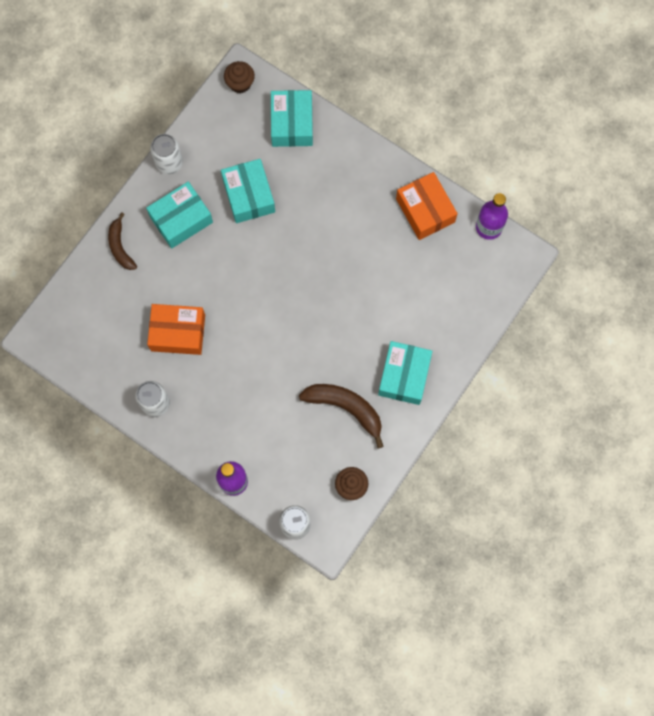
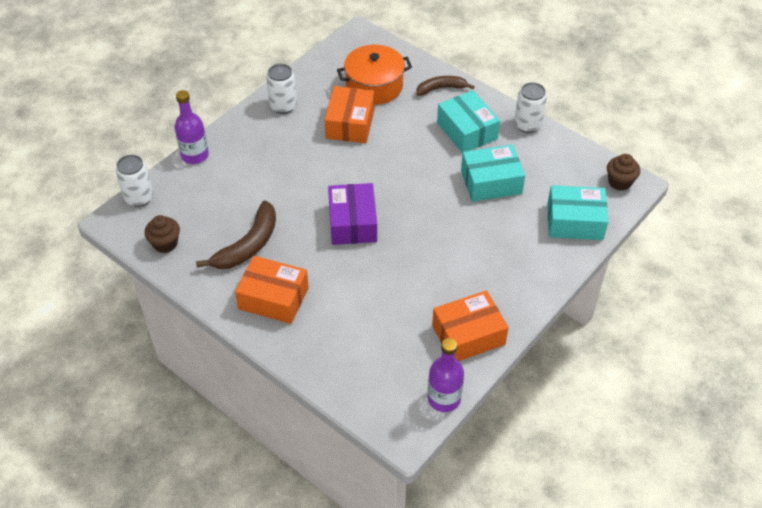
camera: 95 degrees right, 25 degrees down
turquoise box [378,341,433,405] -> orange box [235,256,309,324]
none -> purple box [328,183,377,245]
none -> orange pot [337,45,412,105]

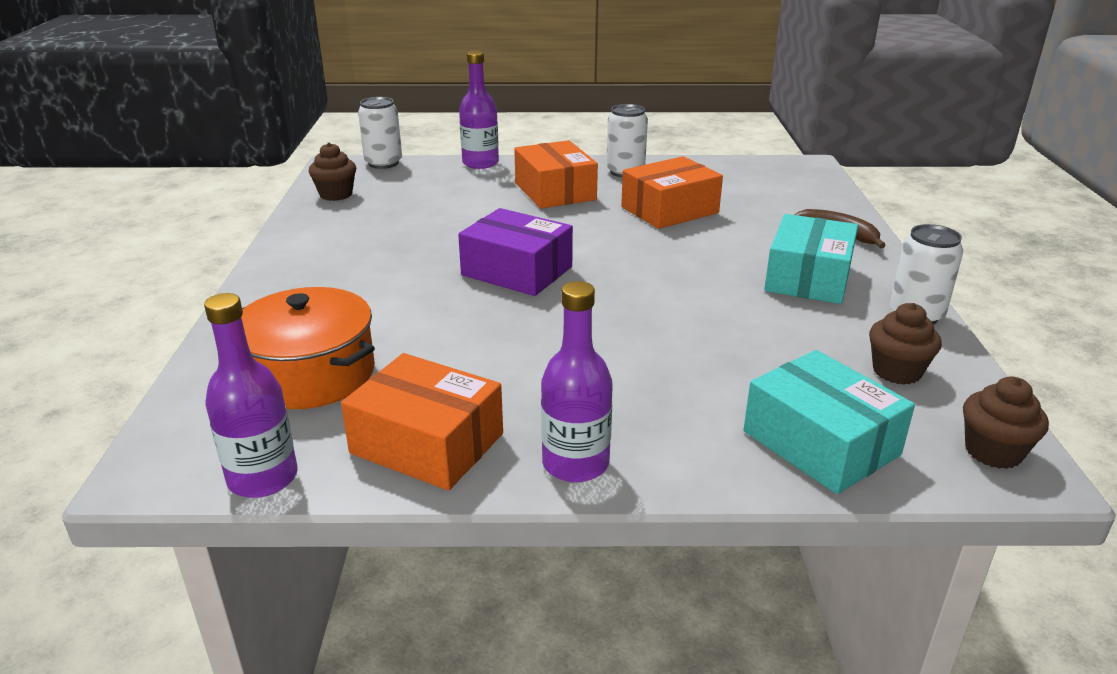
camera: 50 degrees right, 20 degrees down
brown banana [196,201,276,269] -> none
orange box [235,256,309,324] -> orange box moved to [514,140,598,209]
purple box [328,183,377,245] -> purple box turned 75 degrees clockwise [458,208,573,296]
orange pot [337,45,412,105] -> orange pot moved to [241,287,375,409]
turquoise box [461,145,525,202] -> none
none -> purple bottle [541,281,613,482]
none -> brown cupcake [869,303,942,385]

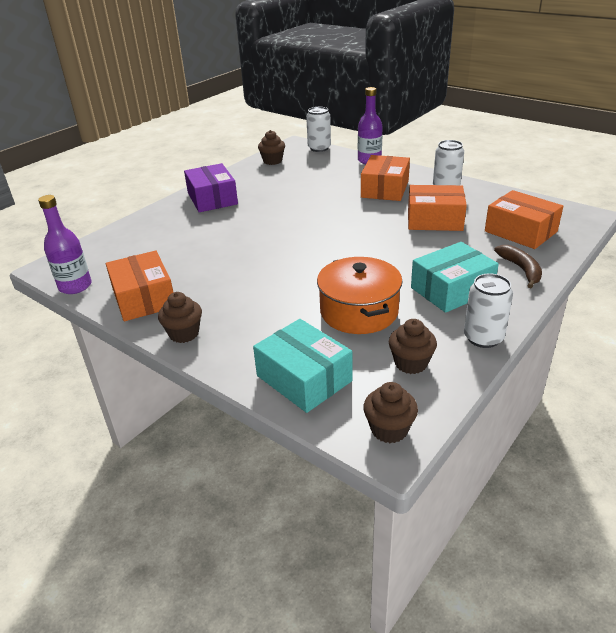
camera: 40 degrees right, 5 degrees up
orange pot [241,287,375,409] -> orange pot moved to [317,257,403,334]
purple box [458,208,573,296] -> purple box moved to [184,163,238,212]
purple bottle [541,281,613,482] -> brown cupcake [158,292,202,343]
turquoise box [743,350,915,494] -> turquoise box turned 45 degrees counterclockwise [253,319,352,413]
none -> orange box [485,190,563,249]

